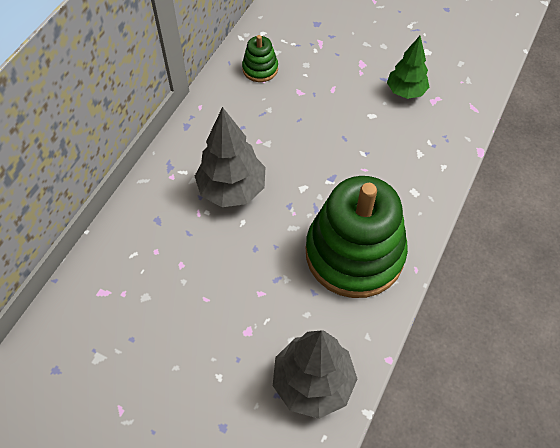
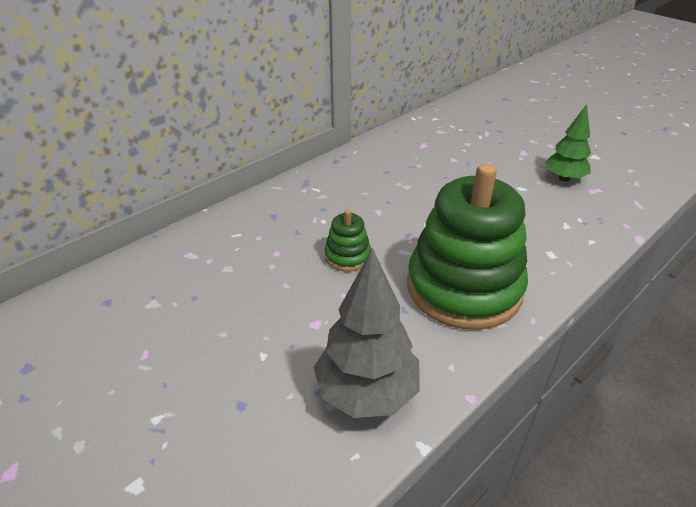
camera: 20 degrees right, 20 degrees down
grey tree [195,107,265,207] -> none
green stacking toy [242,35,278,82] -> green stacking toy moved to [324,209,371,272]

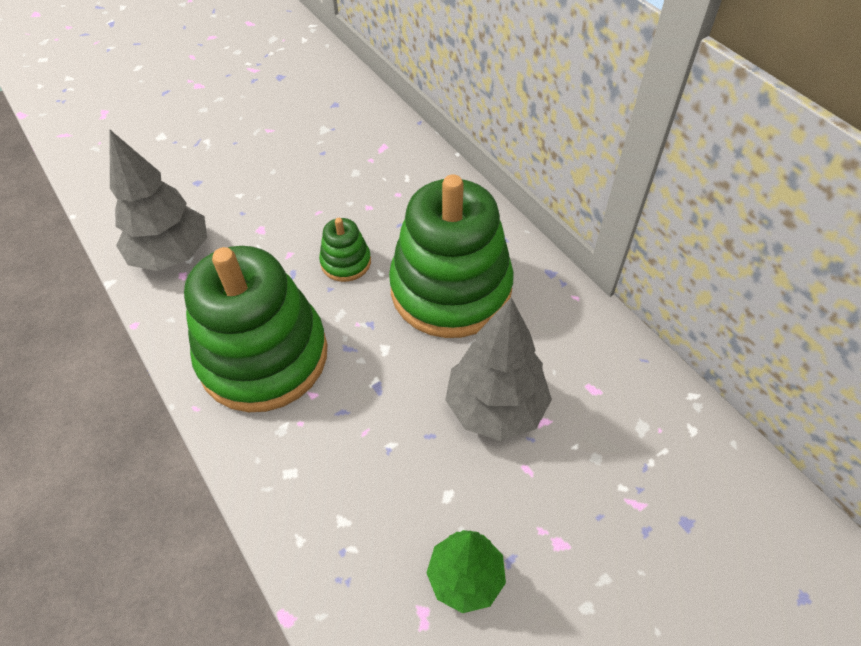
camera: 100 degrees right, 15 degrees up
none -> green stacking toy [389,174,514,338]
none -> grey tree [445,298,552,441]

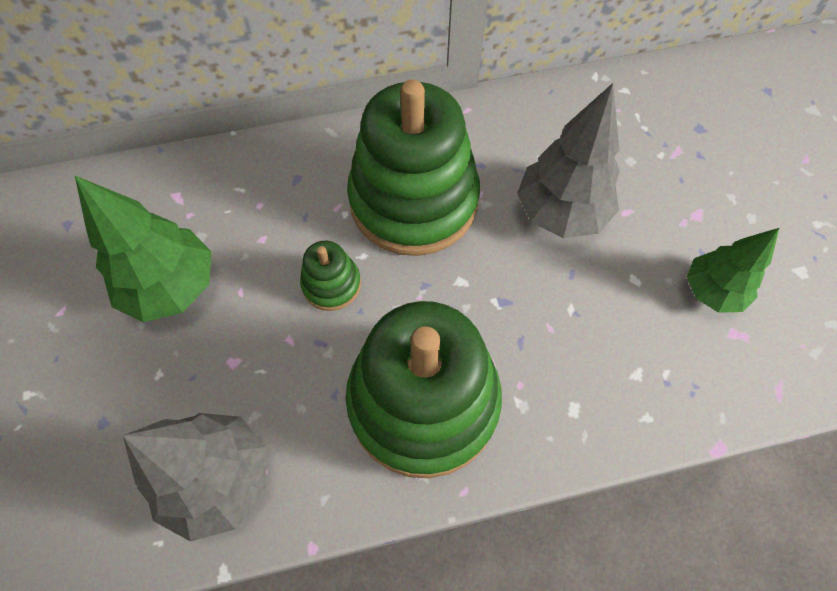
camera: 70 degrees left, 10 degrees up
none -> green tree [75,176,212,322]

